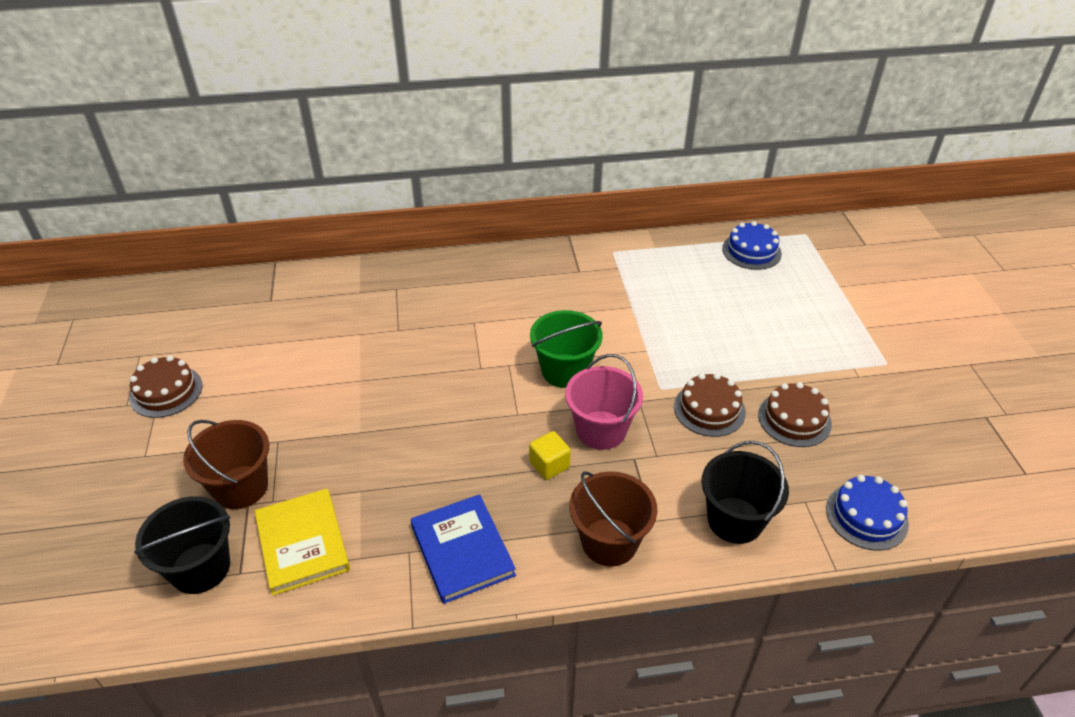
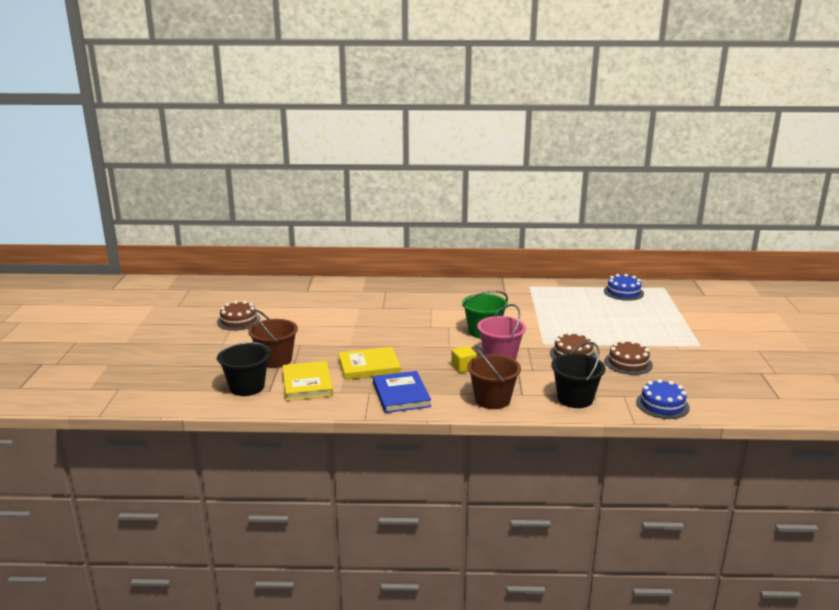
camera: 10 degrees right, 20 degrees down
none -> yellow book [338,347,401,380]

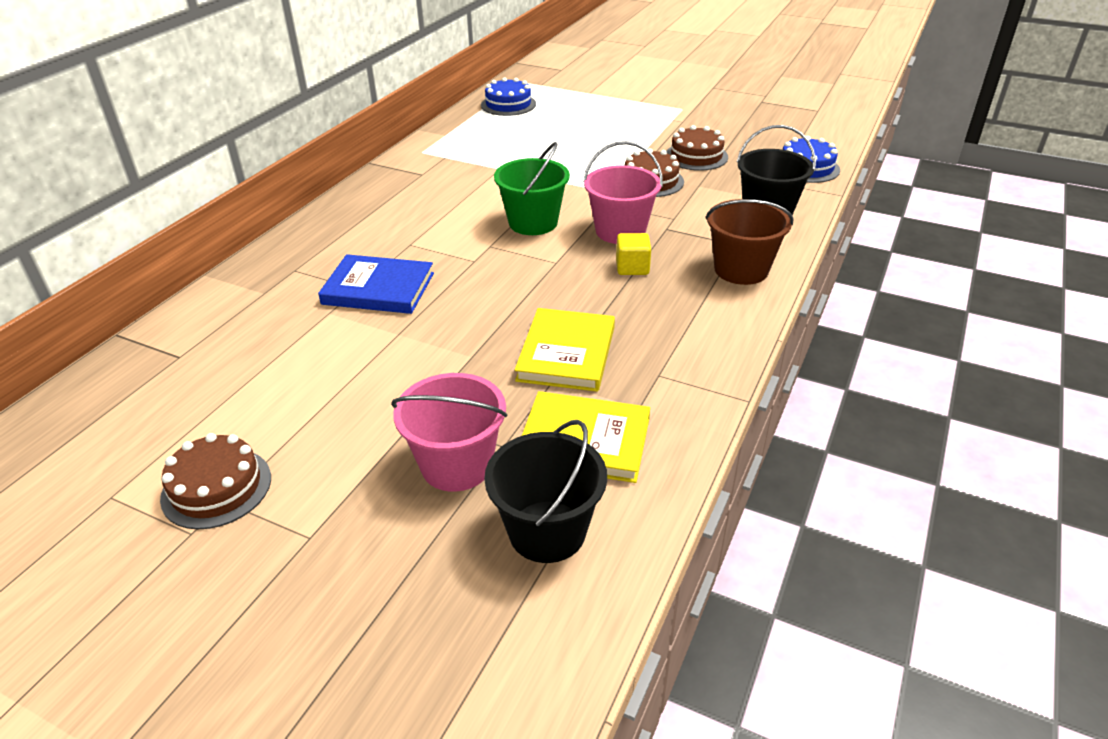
camera: 65 degrees left, 15 degrees up
brown bucket [248,310,298,368] -> pink bucket [391,373,507,492]
blue book [373,371,431,413] -> blue book moved to [318,254,434,314]

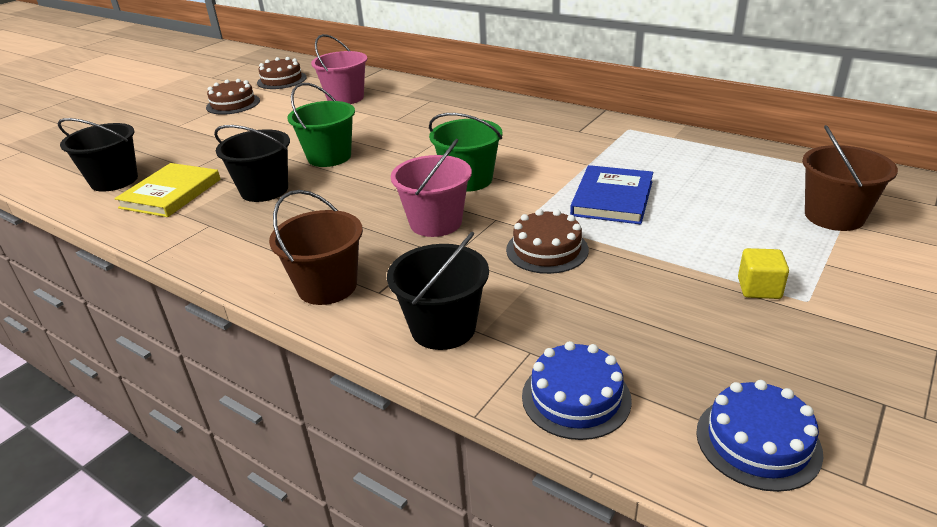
camera: 100 degrees right, 5 degrees down
blue book [318,254,434,314] -> blue book moved to [570,165,653,224]
pink bucket [391,373,507,492] -> pink bucket moved to [311,34,367,104]
blue cake [481,77,536,116] -> blue cake moved to [696,380,824,492]
yellow book [515,308,615,392] -> black bucket [214,125,290,202]
yellow cube [616,233,651,275] -> yellow cube moved to [738,248,789,299]
brown cake [666,125,728,171] -> brown cake moved to [257,57,307,89]
none -> green bucket [288,83,355,167]
none -> brown bucket [802,125,898,231]

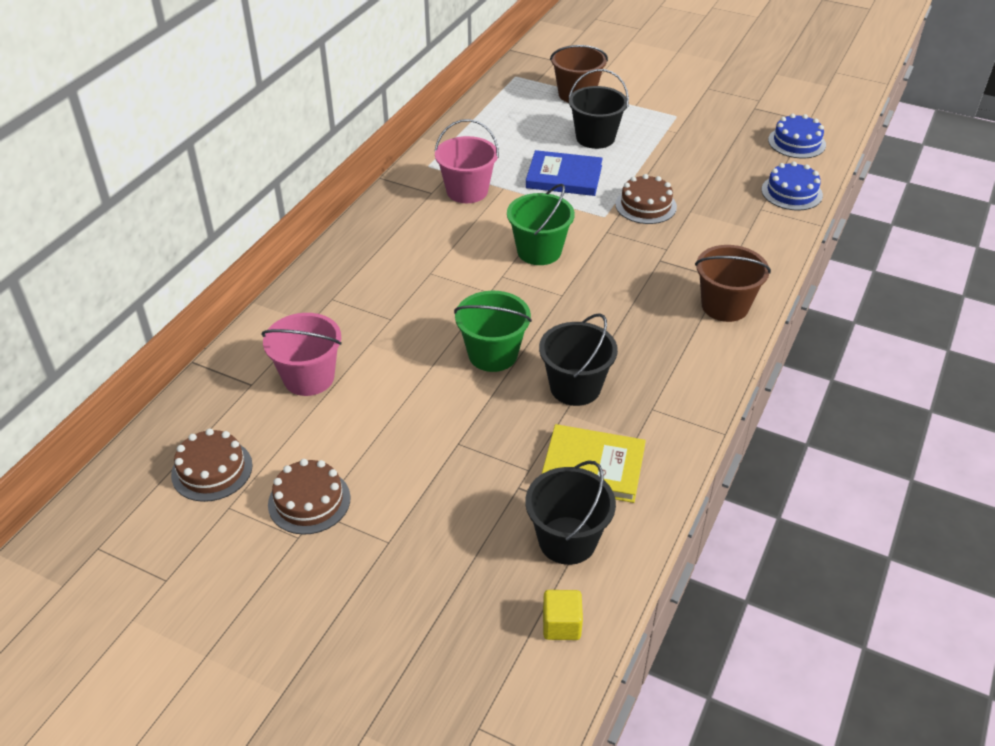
camera: 100 degrees left, 10 degrees up
black bucket [387,232,489,350] -> black bucket moved to [568,69,629,149]
pink bucket [391,139,472,237] -> pink bucket moved to [434,119,499,203]
yellow cube [738,248,789,299] -> yellow cube moved to [543,590,583,640]

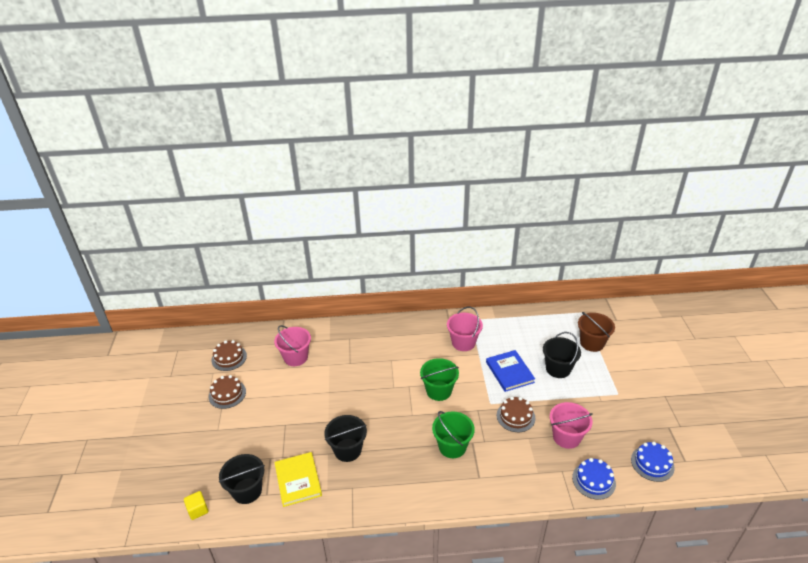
camera: 60 degrees right, 5 degrees down
green bucket [454,291,532,372] -> green bucket moved to [432,411,475,458]
brown bucket [695,245,771,322] -> none
none -> pink bucket [550,402,593,449]

